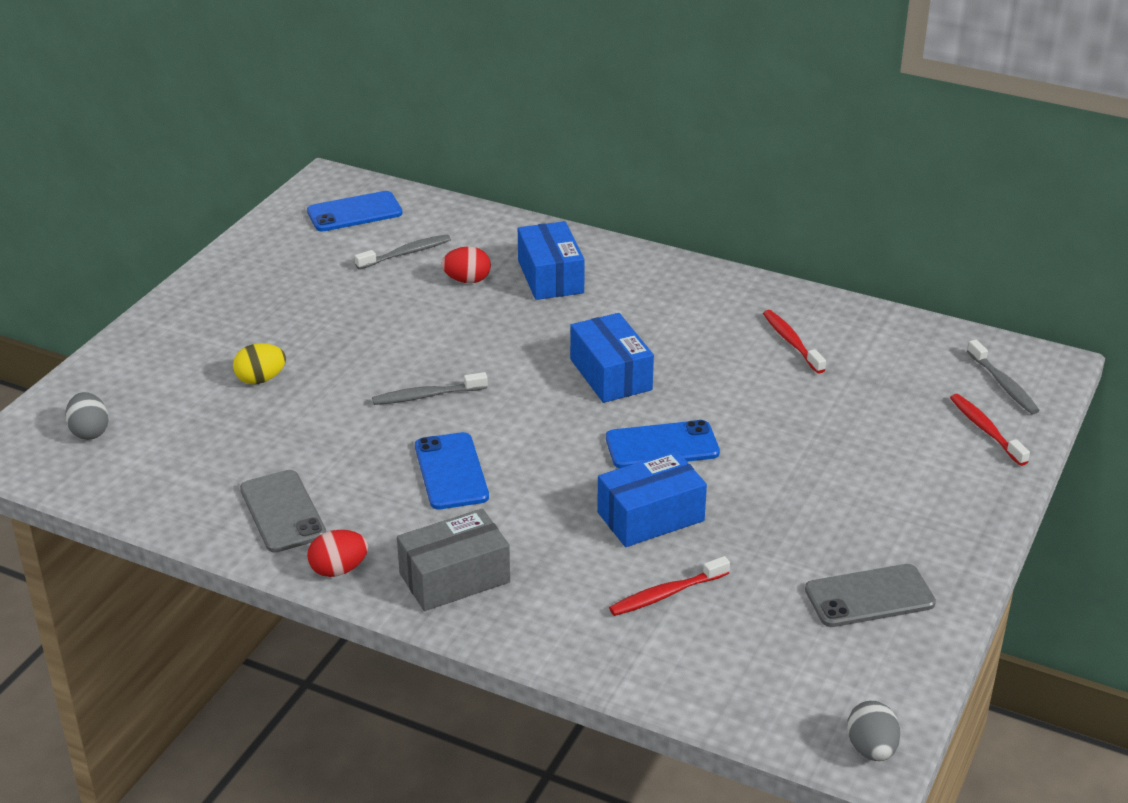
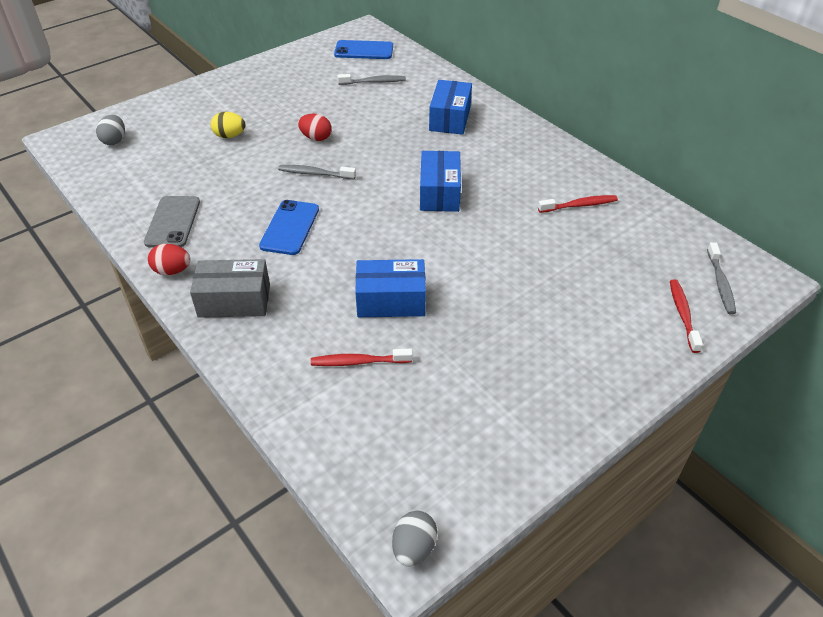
camera: 25 degrees right, 10 degrees up
red egg [441,246,491,283] -> red egg moved to [298,113,332,141]
blue phone [606,420,720,468] -> none
red toothbrush [763,310,826,374] -> red toothbrush turned 75 degrees clockwise [538,195,618,213]
grey phone [805,564,936,627] -> none

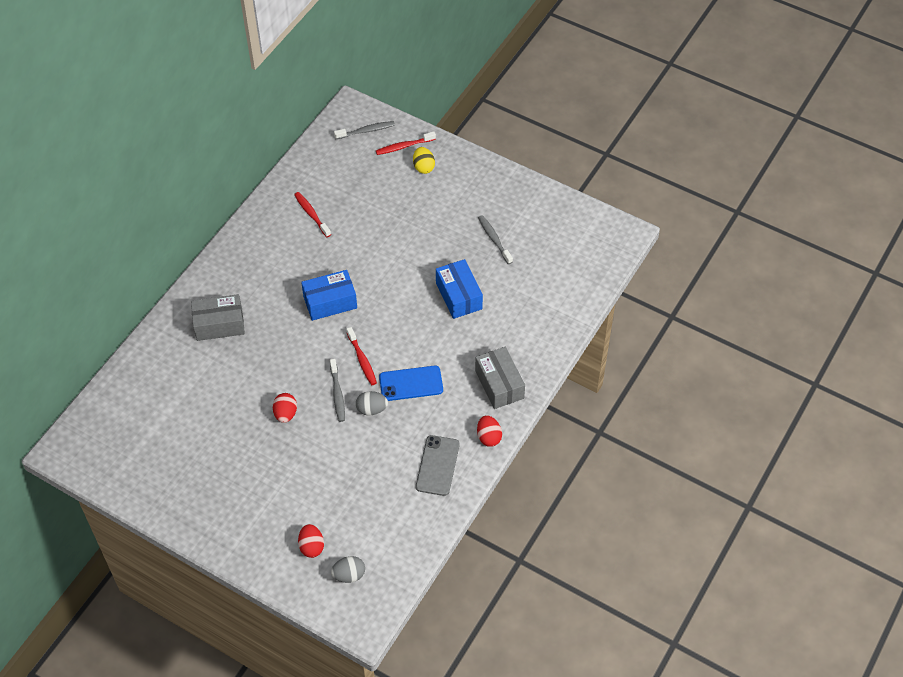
camera: 110 degrees left, 10 degrees up
grey phone [144,196,200,247] -> grey phone turned 60 degrees counterclockwise [416,435,460,496]
yellow egg [211,112,246,138] -> yellow egg moved to [413,147,435,174]
red toothbrush [311,349,413,366] -> red toothbrush moved to [347,327,377,385]
blue phone [334,40,393,59] -> none
grey toothbrush [338,74,406,85] -> grey toothbrush moved to [478,215,513,264]
grey egg [392,511,437,567] -> grey egg moved to [356,391,388,416]
blue box [429,80,472,135] -> grey box [191,294,245,341]
none -> red egg [298,524,324,558]

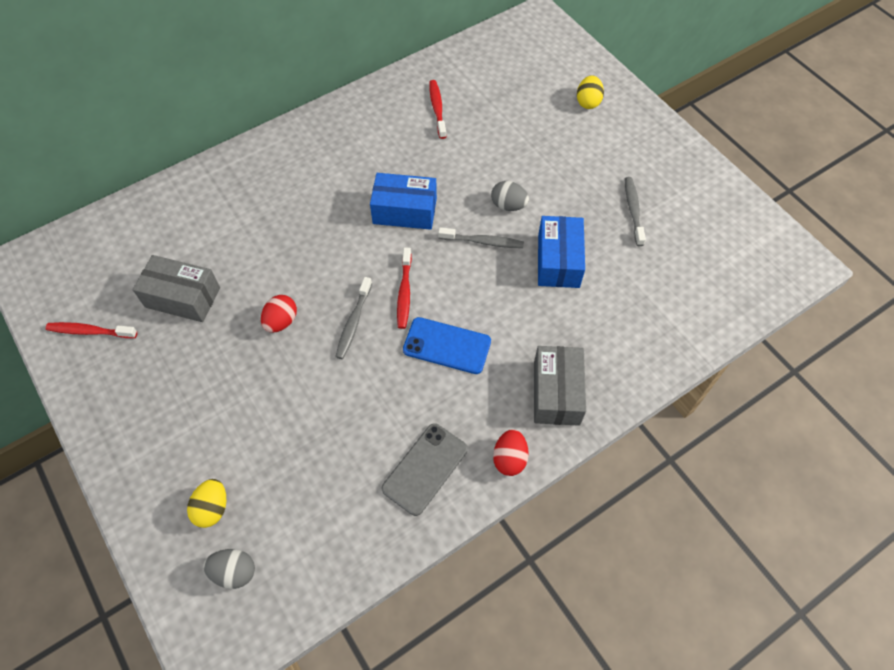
camera: 25 degrees right, 5 degrees up
grey box [191,294,245,341] -> grey box moved to [133,255,220,322]
red egg [298,524,324,558] -> yellow egg [187,479,226,528]
grey toothbrush [334,121,395,139] -> grey toothbrush moved to [438,227,524,248]
grey egg [356,391,388,416] -> grey egg moved to [491,181,529,211]
red toothbrush [376,131,436,155] -> red toothbrush moved to [46,322,137,338]

